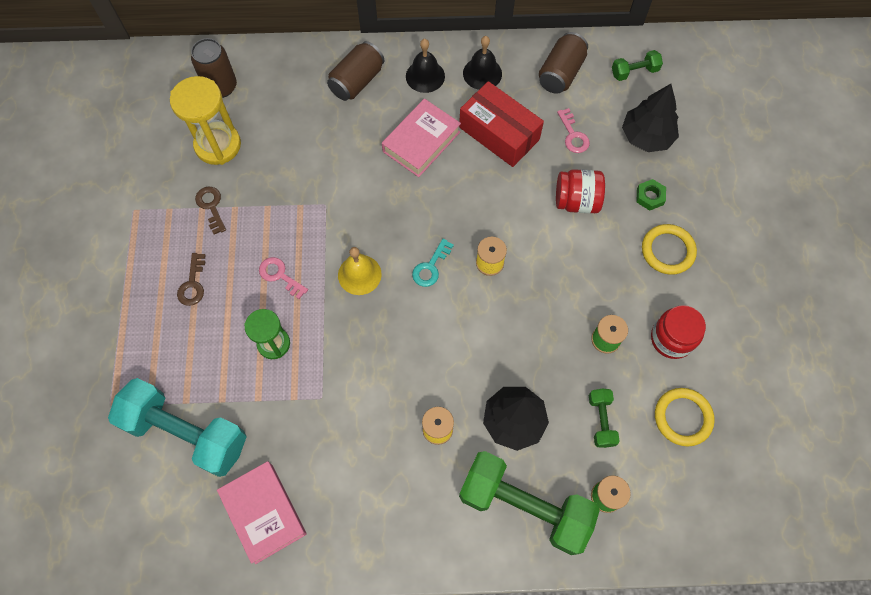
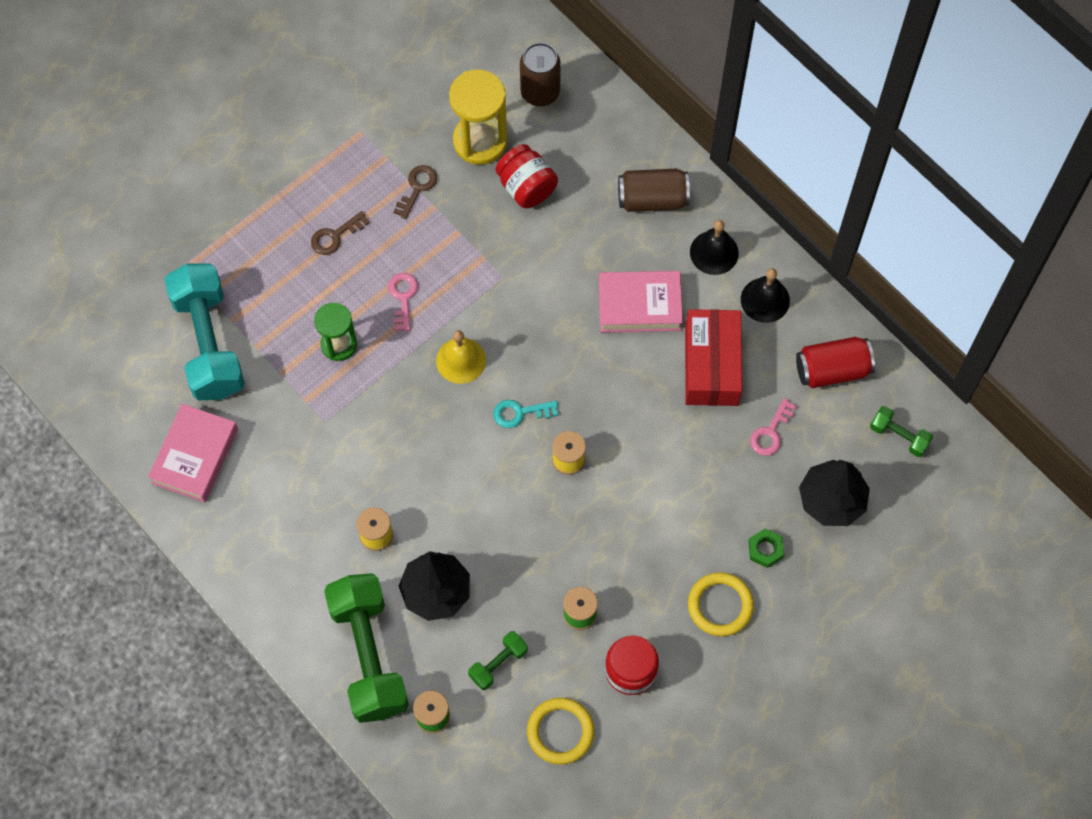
camera: 50 degrees right, 0 degrees up
brown can [539,32,588,94] -> red can [796,337,875,388]
red jar [556,169,605,213] -> red jar moved to [496,144,558,208]

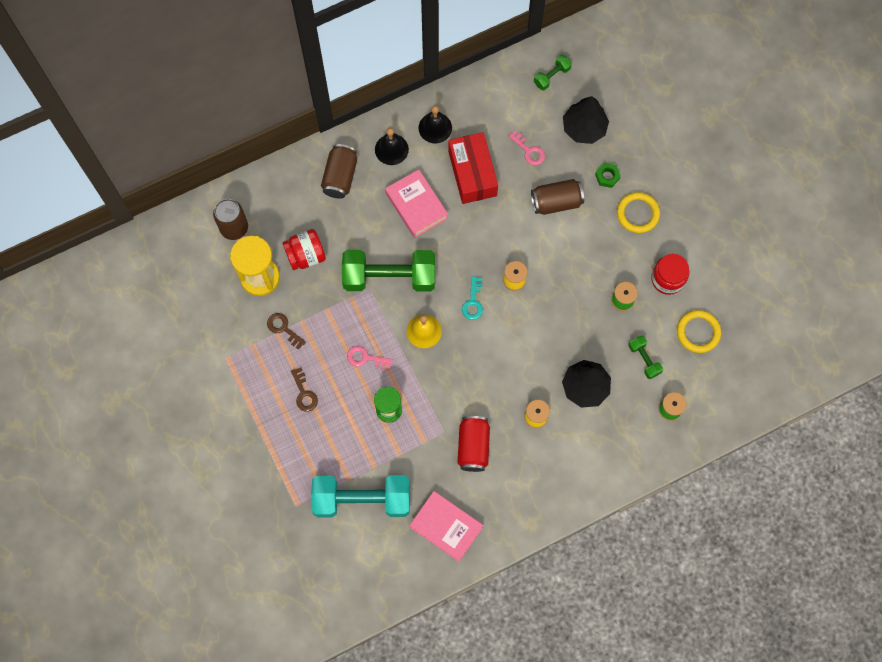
camera: 75 degrees left, 5 degrees up
green dumbbell [324,573,409,723] -> green dumbbell moved to [342,250,435,292]
pink book [599,271,683,332] -> pink book turned 45 degrees counterclockwise [385,169,448,238]
red box [685,309,742,406] -> red box turned 60 degrees clockwise [448,132,498,204]
red can [796,337,875,388] -> red can moved to [458,416,490,472]
none -> brown can [531,179,584,215]

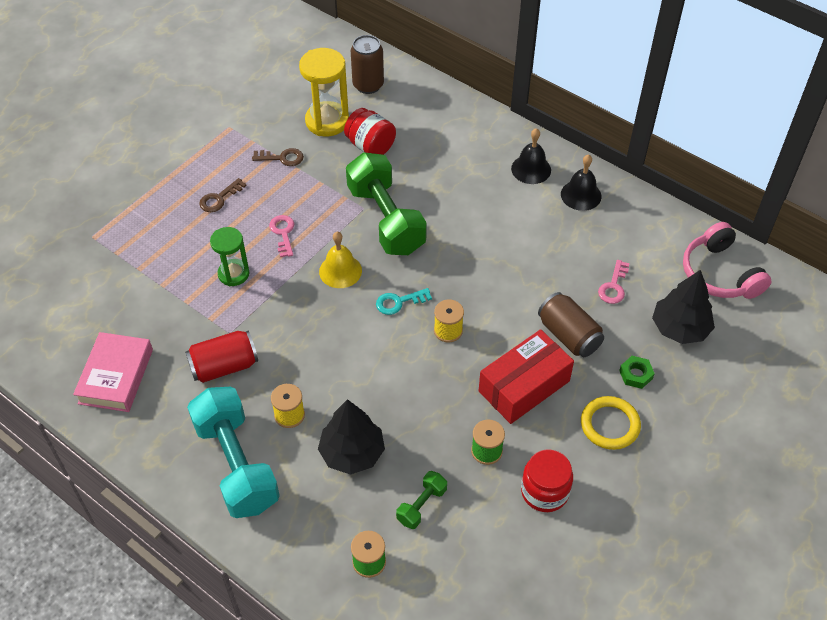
camera: 65 degrees right, 20 degrees down
brown key [267,313,306,350] -> brown key turned 75 degrees clockwise [252,148,304,166]
turquoise dumbbell [311,475,410,518] -> turquoise dumbbell moved to [187,387,280,518]
brown can [321,144,357,199] -> none
pink book [385,169,448,238] -> none
red box [448,132,498,204] -> red box moved to [479,329,574,424]
green dumbbell [534,54,572,90] -> pink headphones [683,222,772,299]
yellow ring [677,310,721,353] -> none

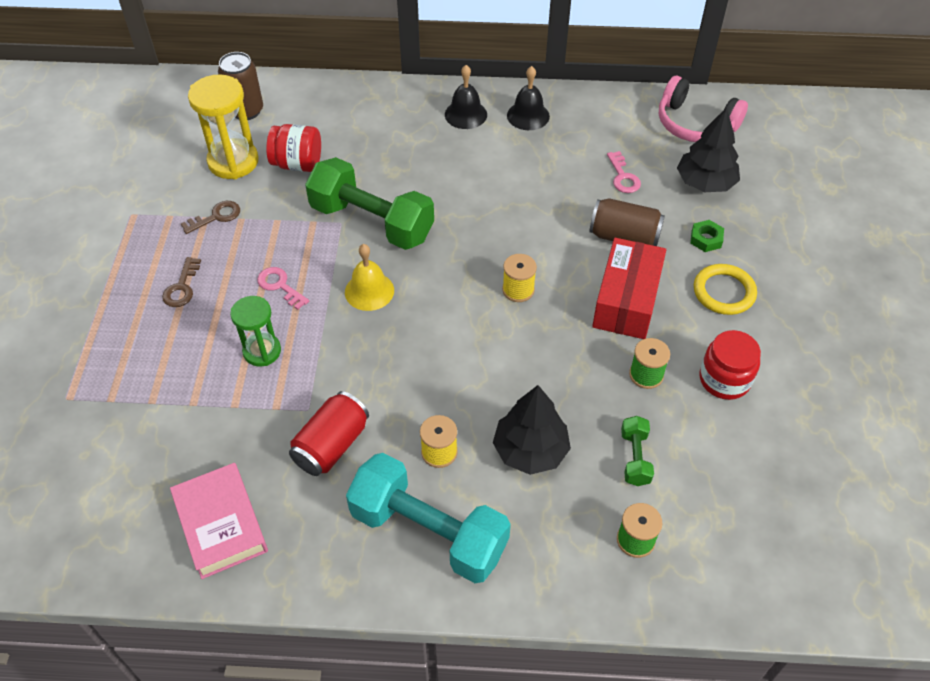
camera: 35 degrees left, 0 degrees up
turquoise key [376,288,432,315] -> none

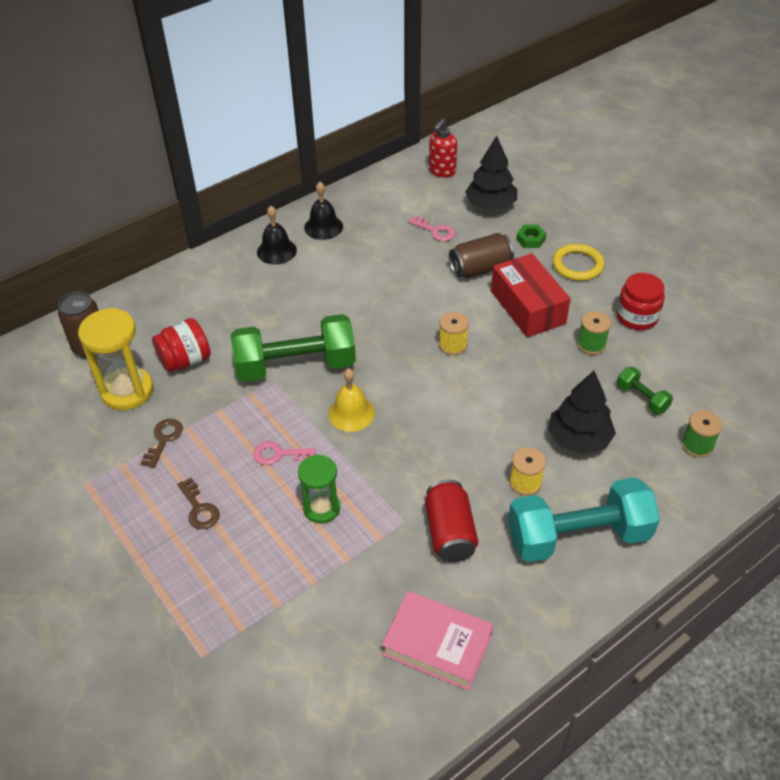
camera: 40 degrees left, 5 degrees down
pink headphones [659,76,748,142] -> red soap dispenser [429,118,457,178]

